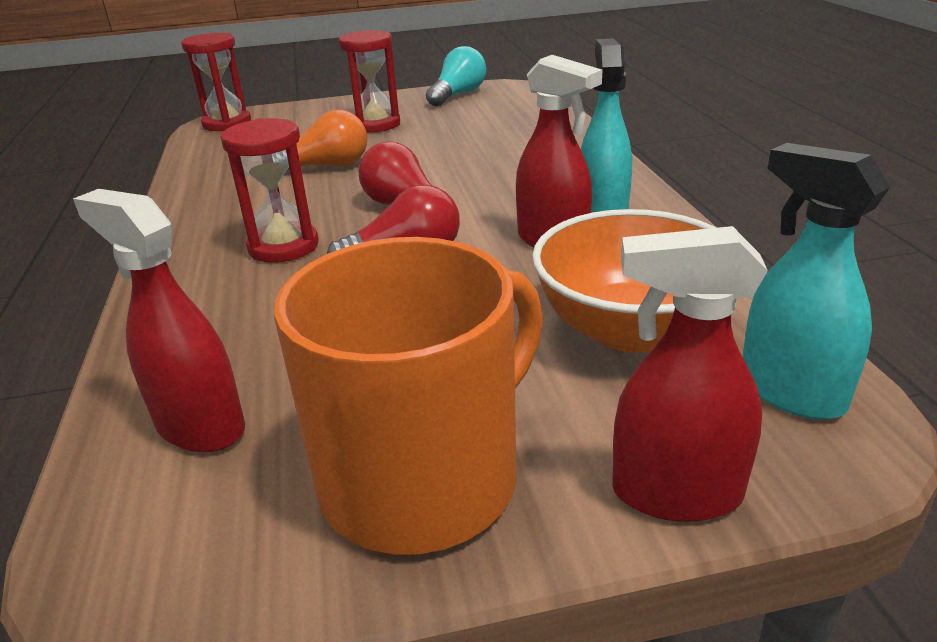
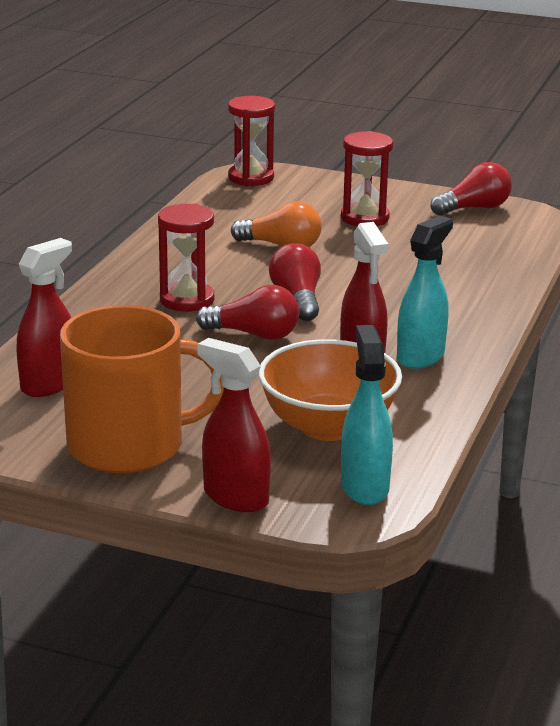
camera: 30 degrees right, 5 degrees down
red spray bottle [73,189,245,452] -> red spray bottle turned 60 degrees clockwise [17,238,72,397]
turquoise light bulb [426,46,486,106] -> red light bulb [430,162,512,216]

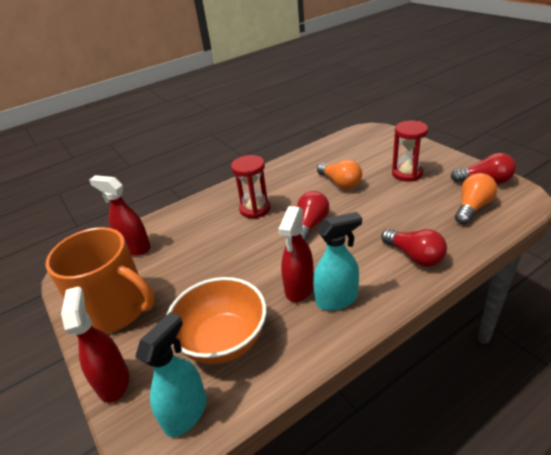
camera: 40 degrees right, 10 degrees up
red spray bottle [17,238,72,397] -> red spray bottle turned 135 degrees counterclockwise [89,175,151,256]
red light bulb [196,285,299,340] -> red light bulb moved to [381,229,447,267]
red hourglass [228,96,275,186] -> none
none -> orange light bulb [455,173,497,224]

